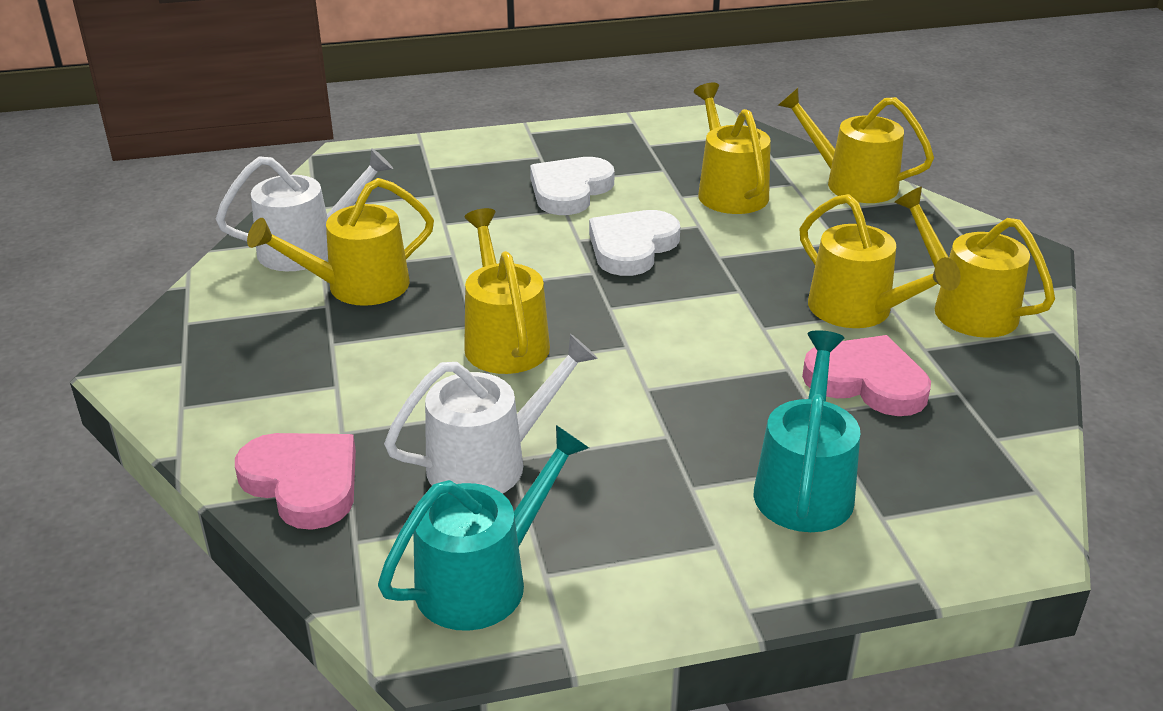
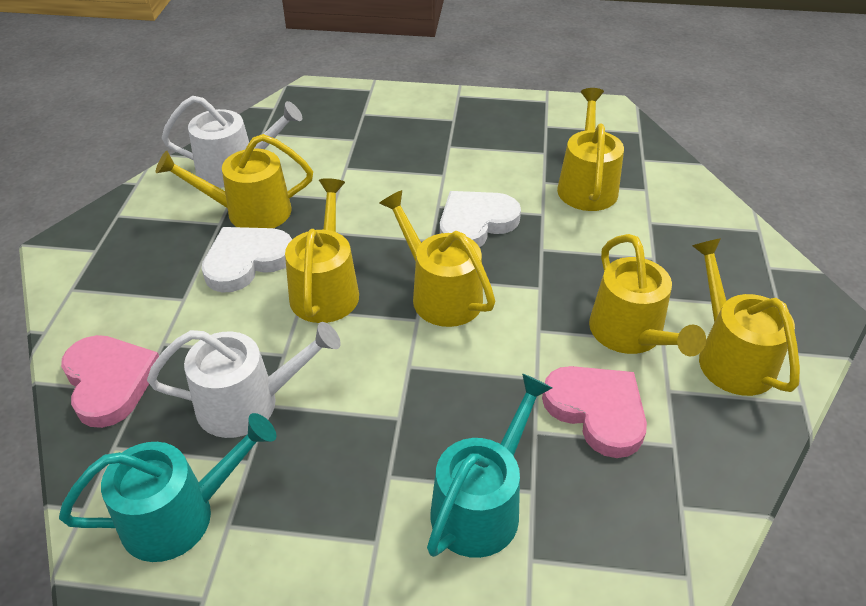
camera: 20 degrees right, 10 degrees up
white heart [530,157,615,215] -> white heart moved to [201,227,292,292]
yellow watering can [777,88,934,203] -> yellow watering can moved to [379,190,495,327]

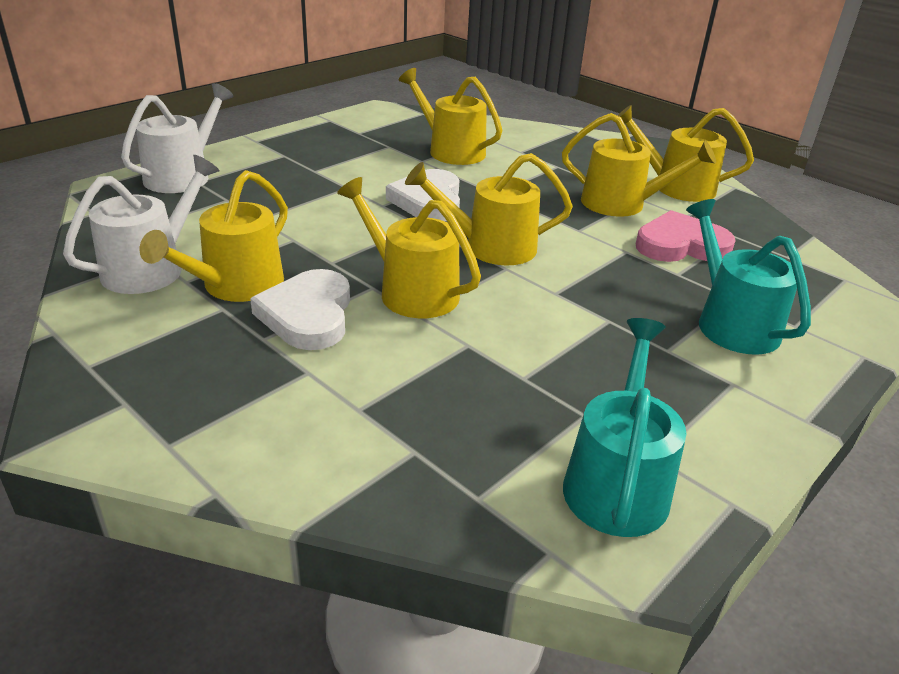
camera: 55 degrees left, 10 degrees down
pink heart [61,335,159,428] -> none
white watering can [147,322,341,438] -> white watering can moved to [121,83,234,193]

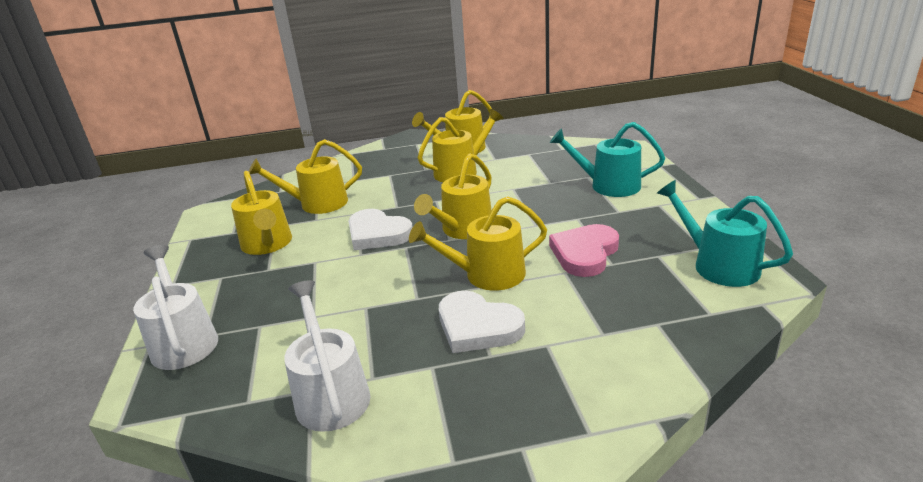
camera: 50 degrees left, 5 degrees down
yellow watering can [139,170,288,302] -> yellow watering can moved to [231,171,292,255]
pink heart [636,210,736,262] -> pink heart moved to [549,224,619,277]

